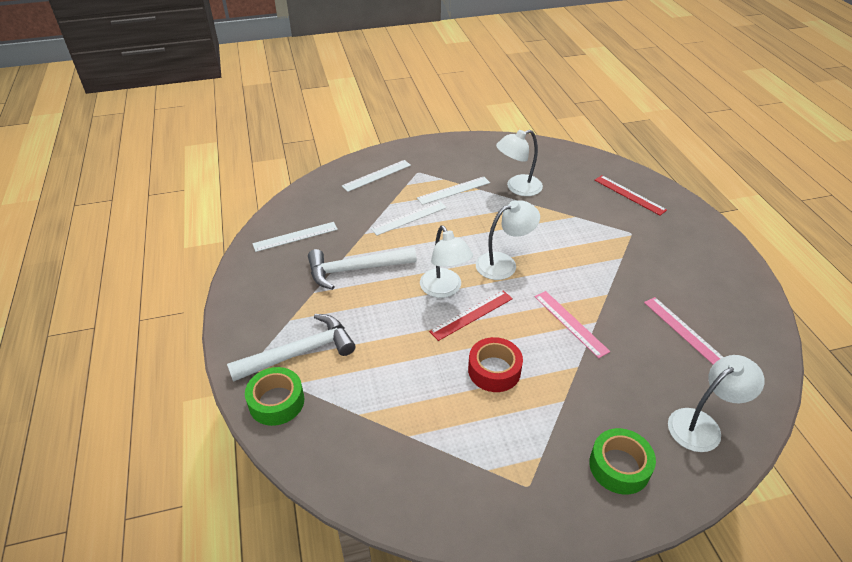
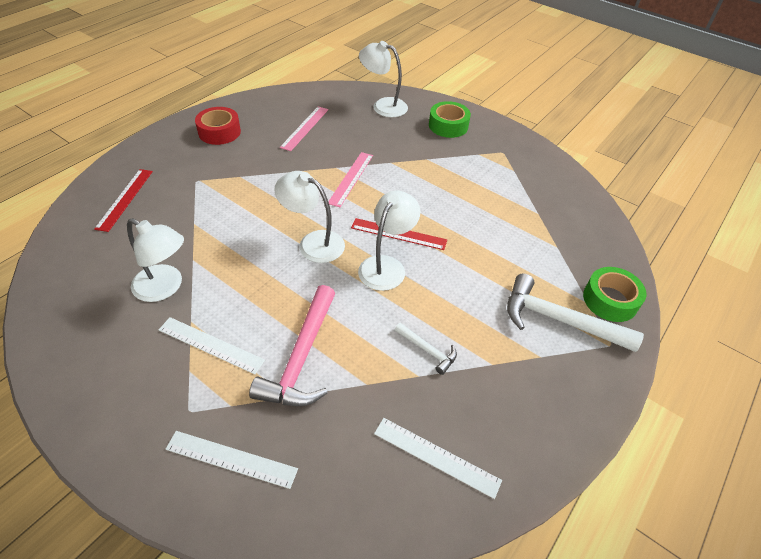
camera: 130 degrees left, 5 degrees up
white hammer [308,247,417,290] -> white hammer [395,323,457,375], size x0.50
white ruler [371,201,447,235] -> pink hammer [249,285,335,406]
red tape [468,337,523,392] -> red tape moved to [195,107,241,145]

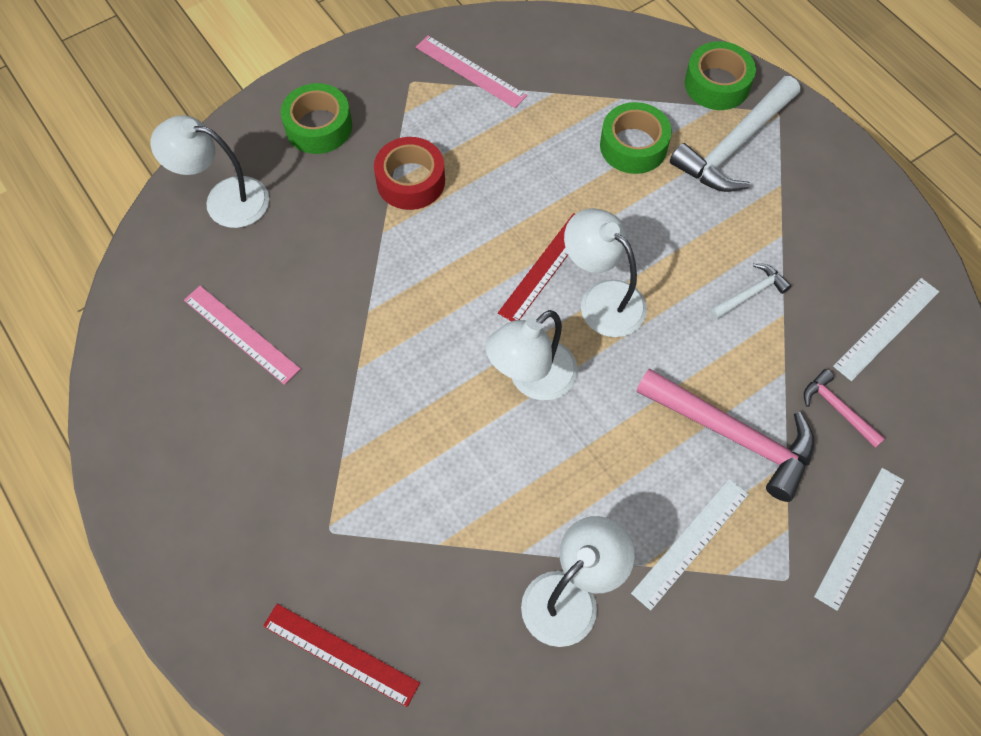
camera: 70 degrees left, 15 degrees up
red tape [195,107,241,145] -> red tape moved to [374,137,445,210]
pink ruler [328,152,373,207] -> pink ruler moved to [416,36,527,108]
white lamp [359,41,408,117] -> white lamp turned 60 degrees clockwise [151,115,269,228]
none -> green tape [600,102,672,174]
none -> pink hammer [804,369,885,448]

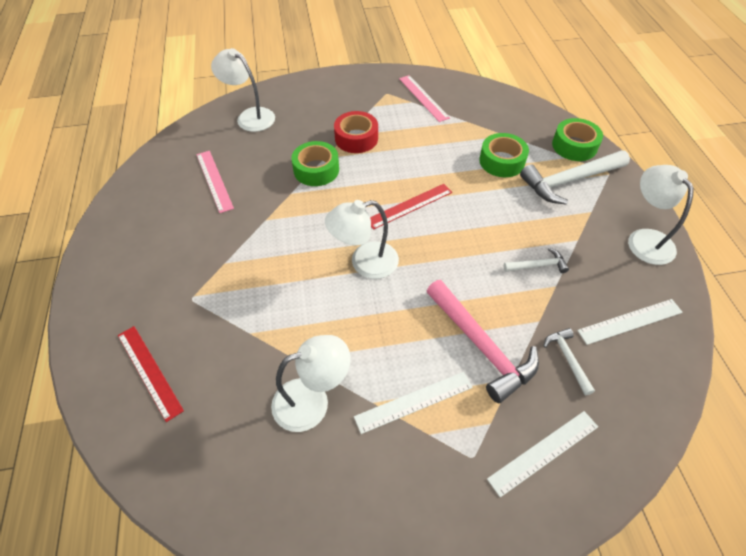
camera: 25 degrees right, 10 degrees down
green tape [281,83,352,154] -> green tape moved to [291,141,339,186]
white lamp [564,208,647,337] -> white lamp moved to [628,165,694,265]
pink hammer [804,369,885,448] -> white hammer [544,328,595,395]

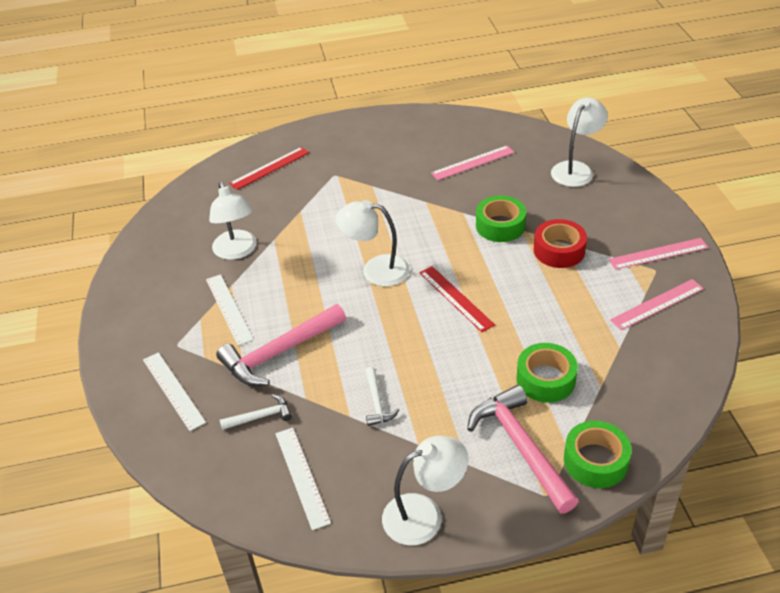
camera: 90 degrees right, 10 degrees down
white lamp [325,200,399,279] -> white lamp turned 60 degrees counterclockwise [335,200,409,286]
white hammer [520,150,630,204] -> pink hammer [467,385,579,513]
none -> pink ruler [609,238,709,270]

